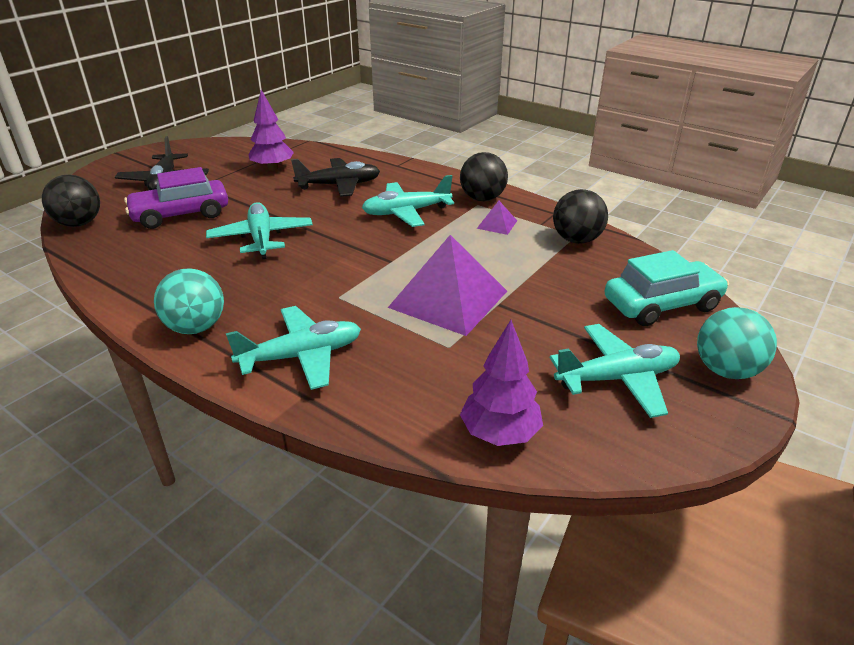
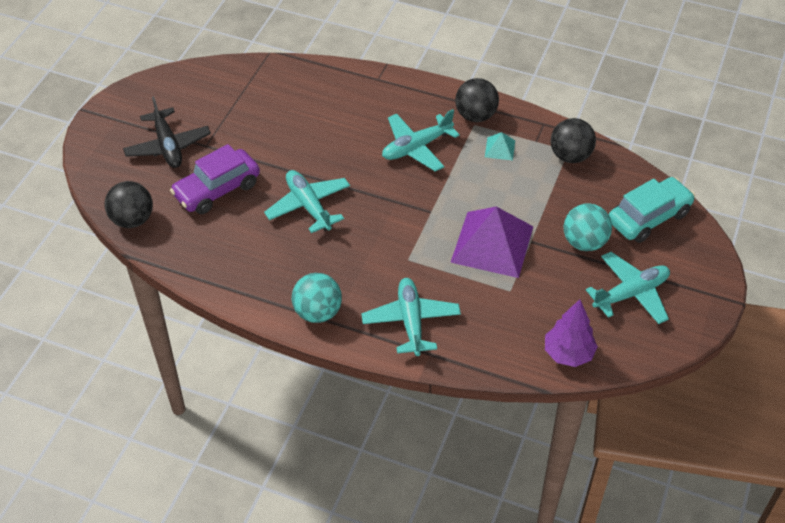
camera: 15 degrees left, 15 degrees up
turquoise plane [226,306,361,390] -> turquoise plane turned 60 degrees counterclockwise [361,278,461,356]
purple tree [248,90,294,171] -> none
black plane [291,158,380,197] -> none
purple pyramid [477,201,517,235] -> turquoise pyramid [485,132,515,160]
turquoise ball [697,307,777,379] -> turquoise ball moved to [564,203,612,251]

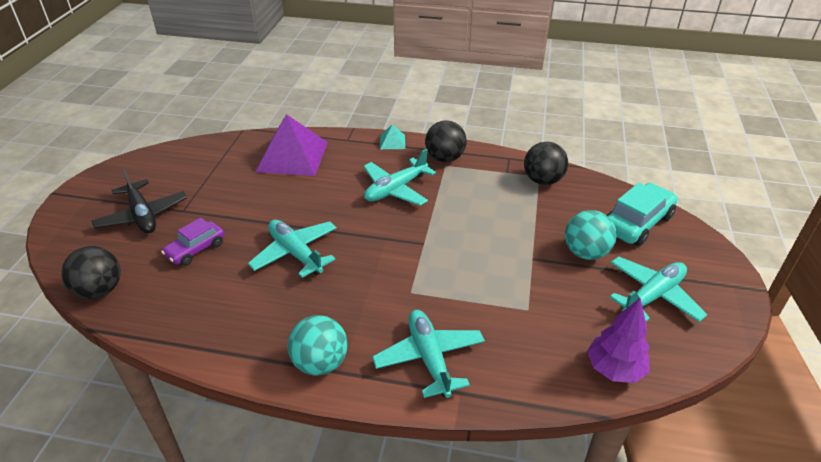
camera: 10 degrees left, 10 degrees down
purple car [170,144,260,214] -> purple car [161,218,225,266], size x0.64
purple pyramid [450,207,534,278] -> purple pyramid moved to [256,114,328,176]
turquoise pyramid [485,132,515,160] -> turquoise pyramid moved to [380,124,405,149]

